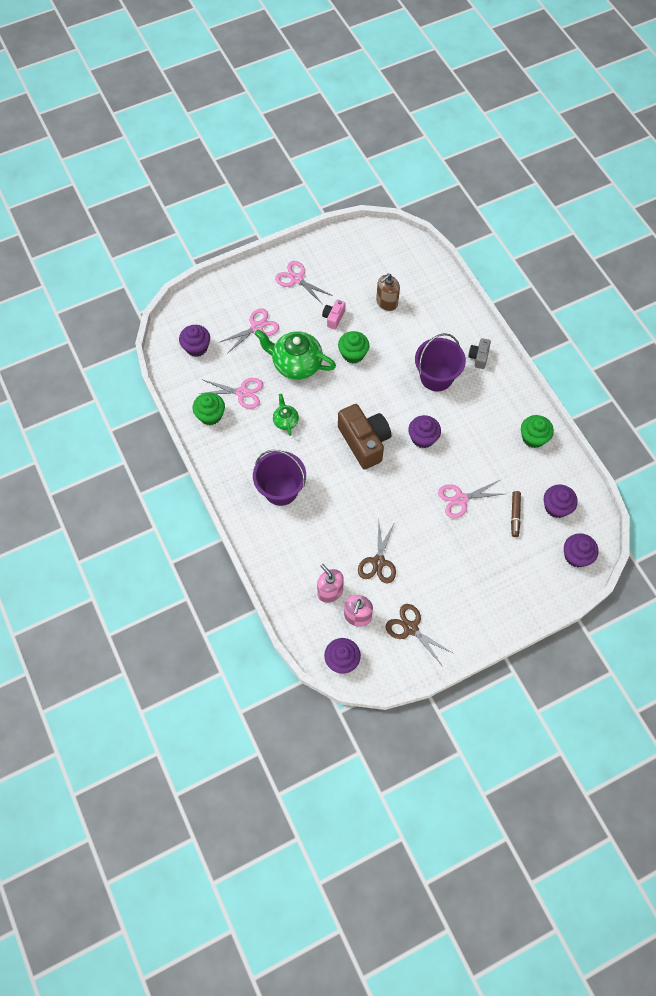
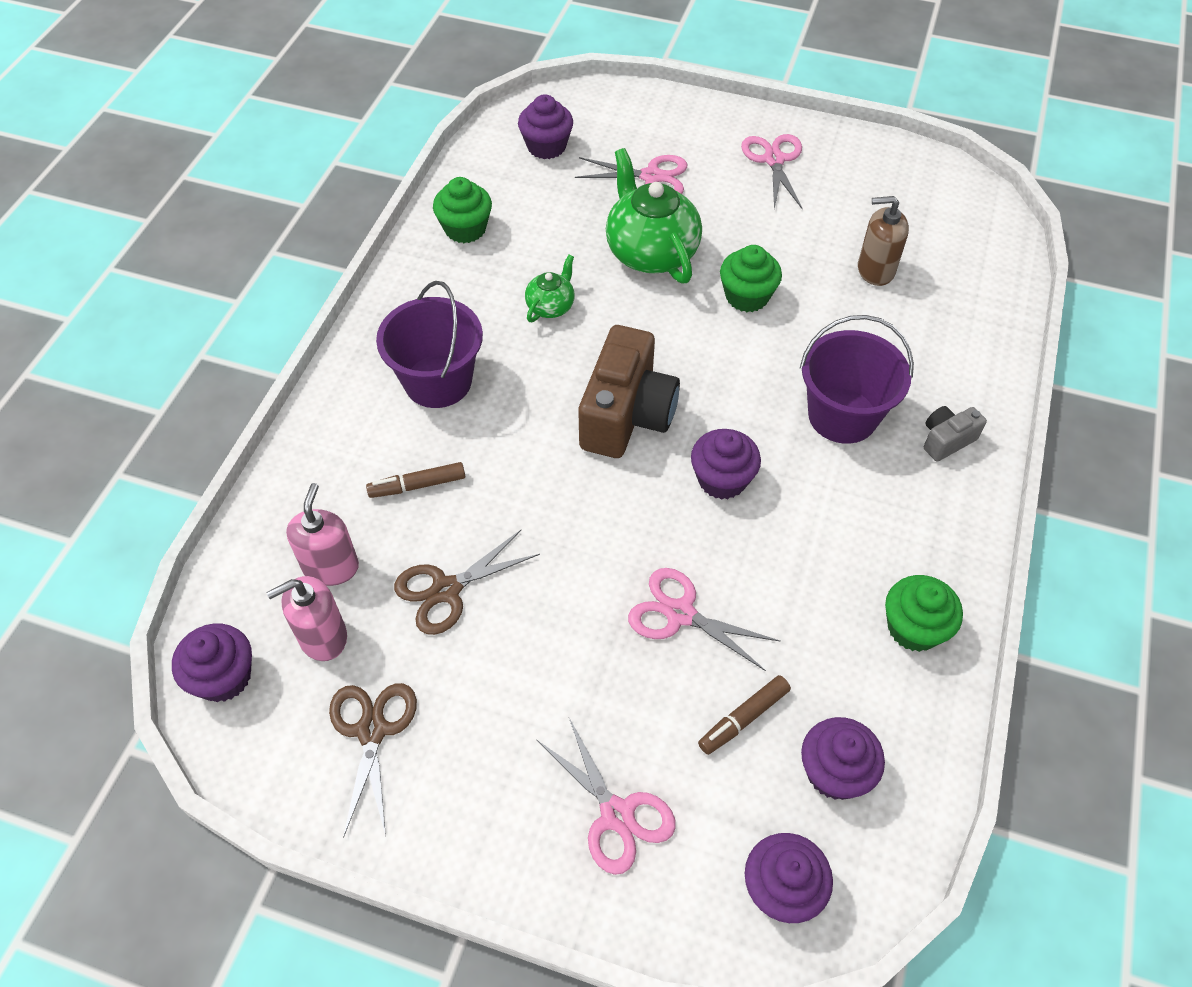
camera: 45 degrees right, 10 degrees down
pink scissors [199,378,263,409] -> pink scissors moved to [536,718,676,875]
pink camera [322,300,345,330] -> none
none -> brown marker [366,462,465,498]

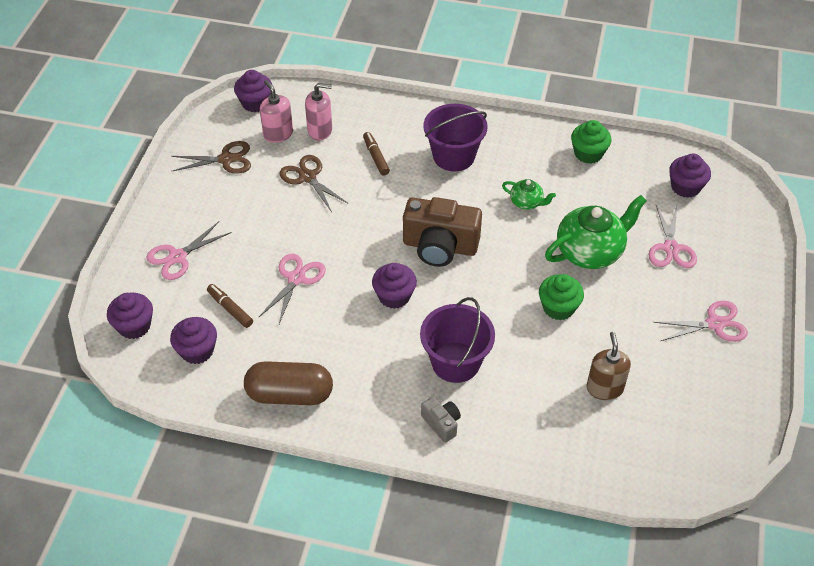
camera: 85 degrees right, 5 degrees down
green cupcake [885,575,963,652] -> brown capsule [244,361,333,405]

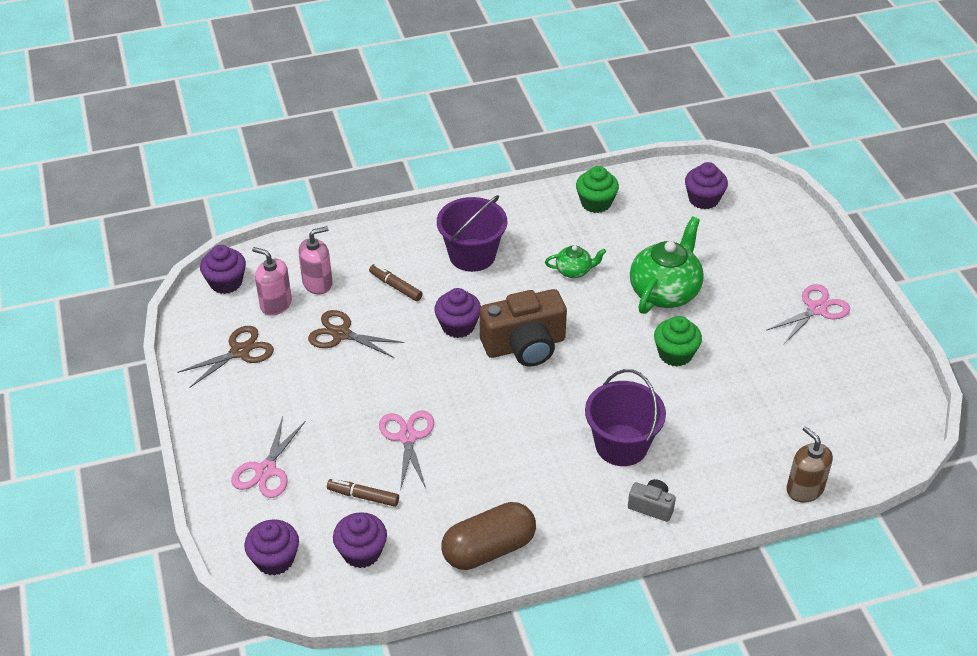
camera: 30 degrees left, 5 degrees down
purple cupcake [372,263,417,309] -> purple cupcake moved to [434,288,481,338]
brown soap dispenser [587,332,631,400] -> brown soap dispenser moved to [786,426,833,503]
pink scissors [649,205,697,268] -> none

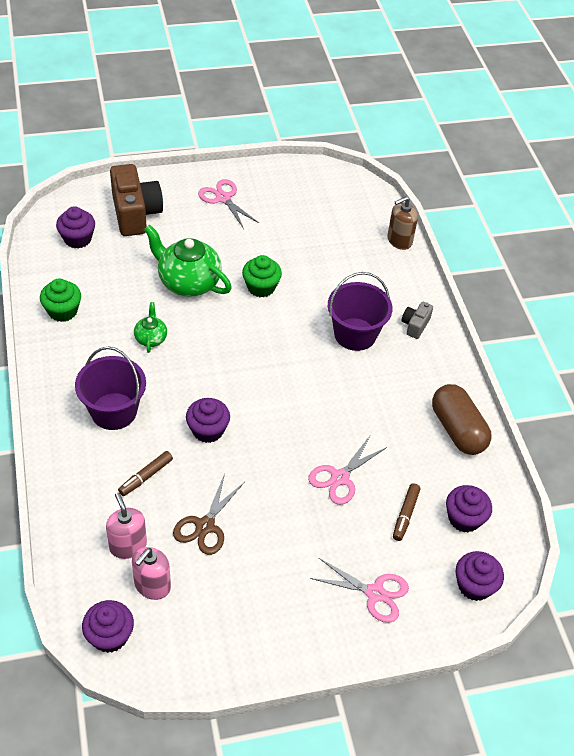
camera: 90 degrees left, 5 degrees up
brown scissors [177,326,274,388] -> none
pink scissors [379,410,434,491] -> pink scissors turned 45 degrees counterclockwise [308,436,387,505]
brown camera [480,289,567,367] -> brown camera moved to [110,164,163,236]

